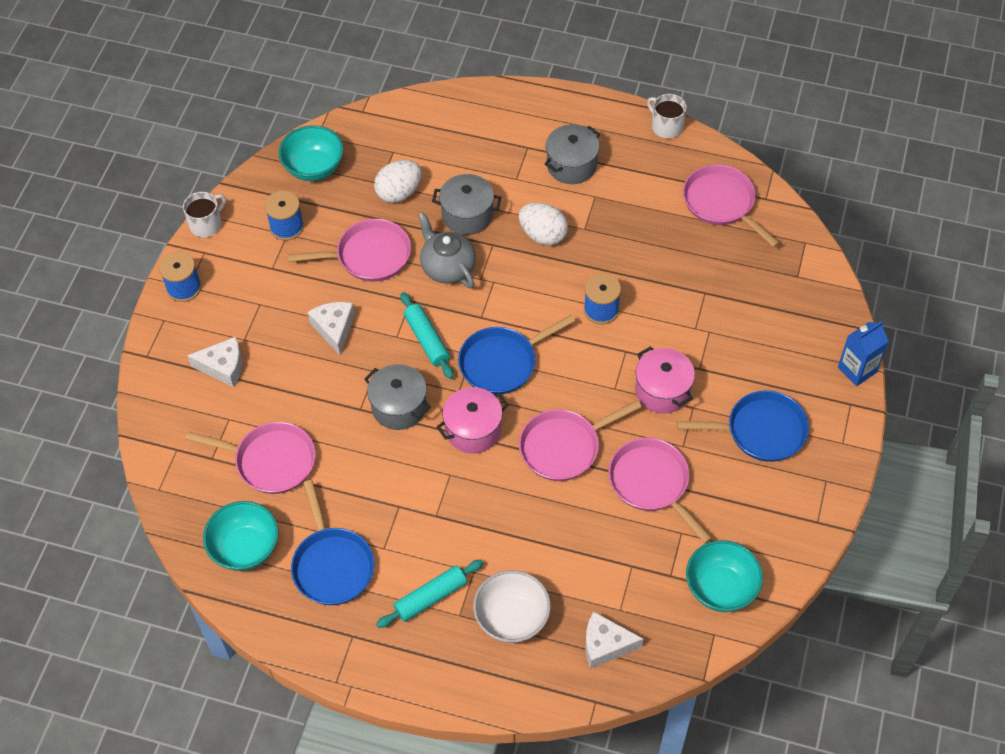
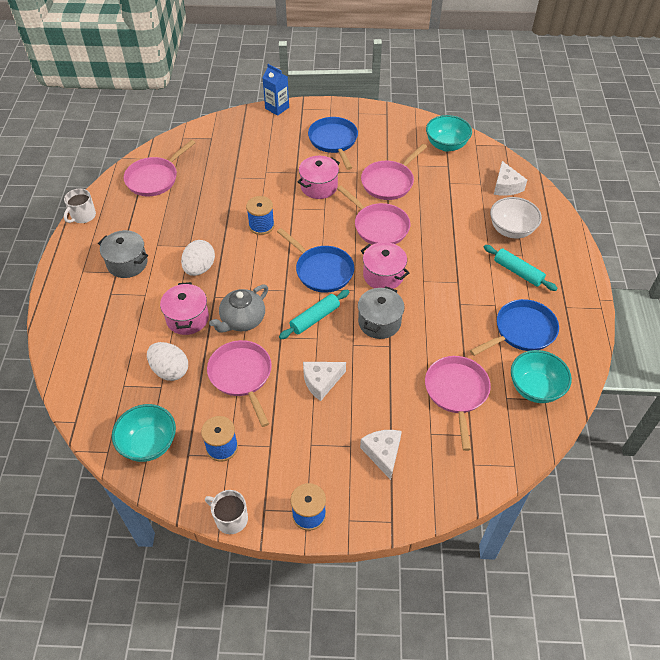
camera: 105 degrees left, 5 degrees down
grey pot [432,174,501,235] -> pink pot [160,282,209,335]

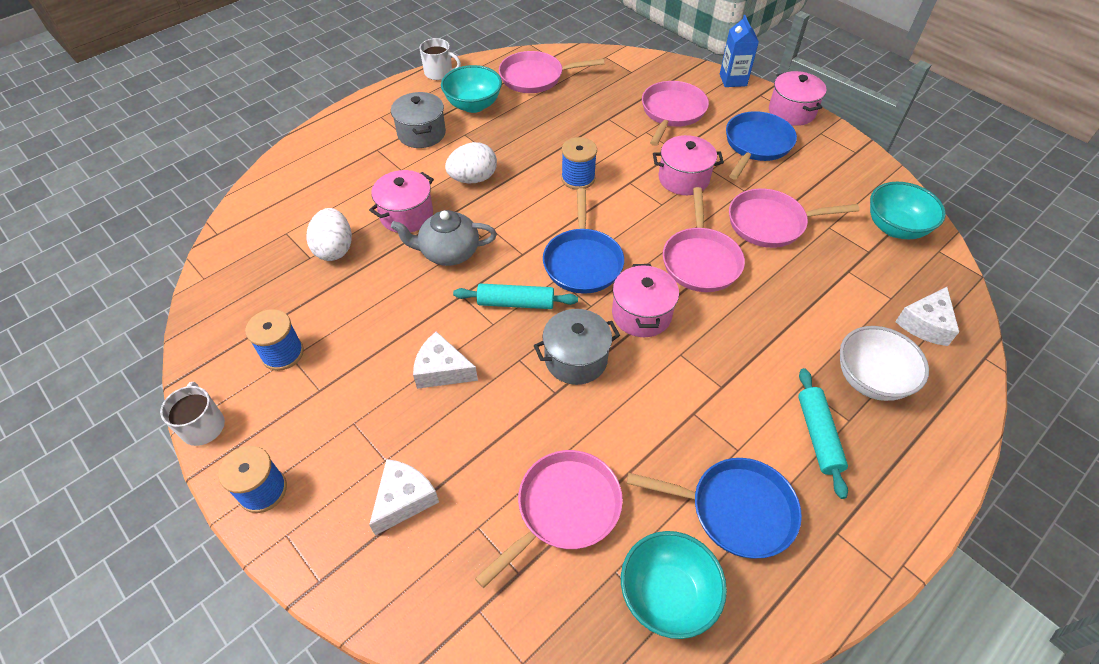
camera: 45 degrees right, 0 degrees up
white mug [64,188,96,223] -> white mug turned 150 degrees counterclockwise [419,38,461,80]
turquoise bowl [112,404,176,462] -> turquoise bowl moved to [441,65,502,113]
pink pan [207,340,272,427] -> pink pan moved to [642,81,709,146]
none -> pink pot [769,71,827,126]

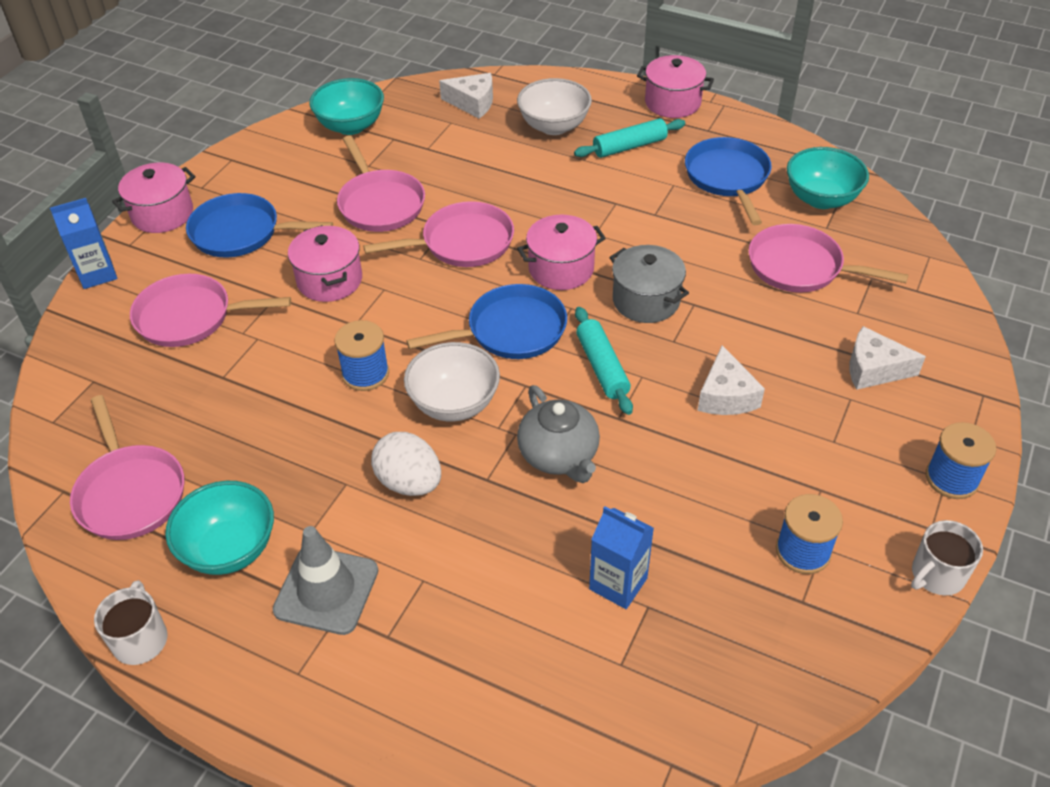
camera: 110 degrees left, 5 degrees down
white egg [306,208,352,261] -> blue carton [589,506,654,609]
pink pot [369,170,434,233] -> pink pot moved to [637,55,714,118]
grey pot [391,92,446,148] -> grey traffic cone [273,526,378,635]
none -> white bowl [404,342,500,422]

